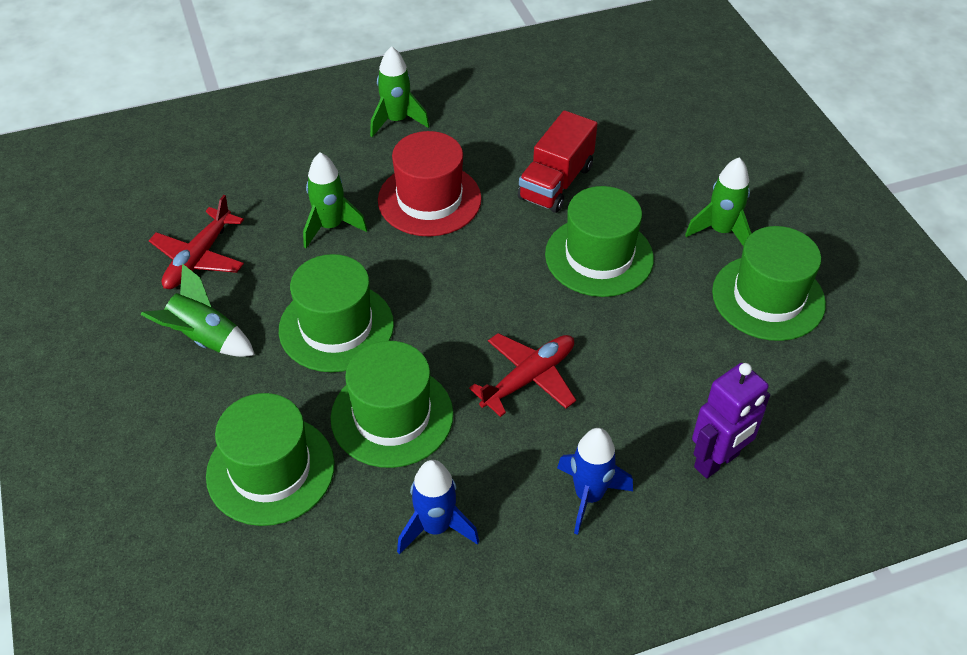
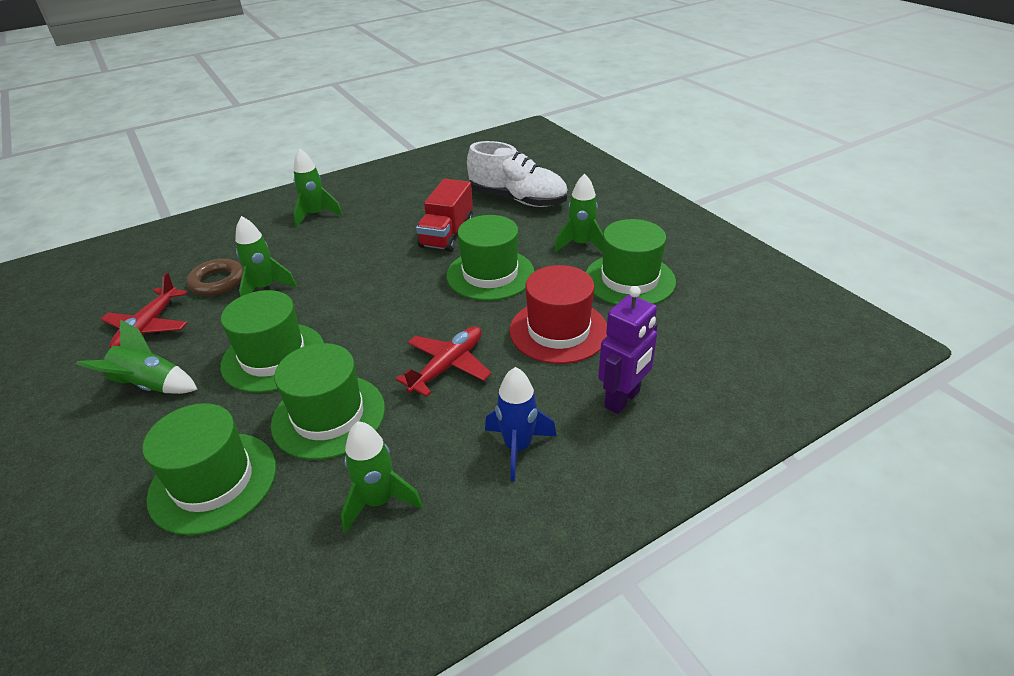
camera: 10 degrees left, 10 degrees down
red hat [378,131,482,236] -> red hat moved to [509,265,607,364]
blue rocket [397,460,479,555] -> green rocket [341,421,423,533]
none -> brown ring [187,259,244,296]
none -> white shoe [467,141,568,207]

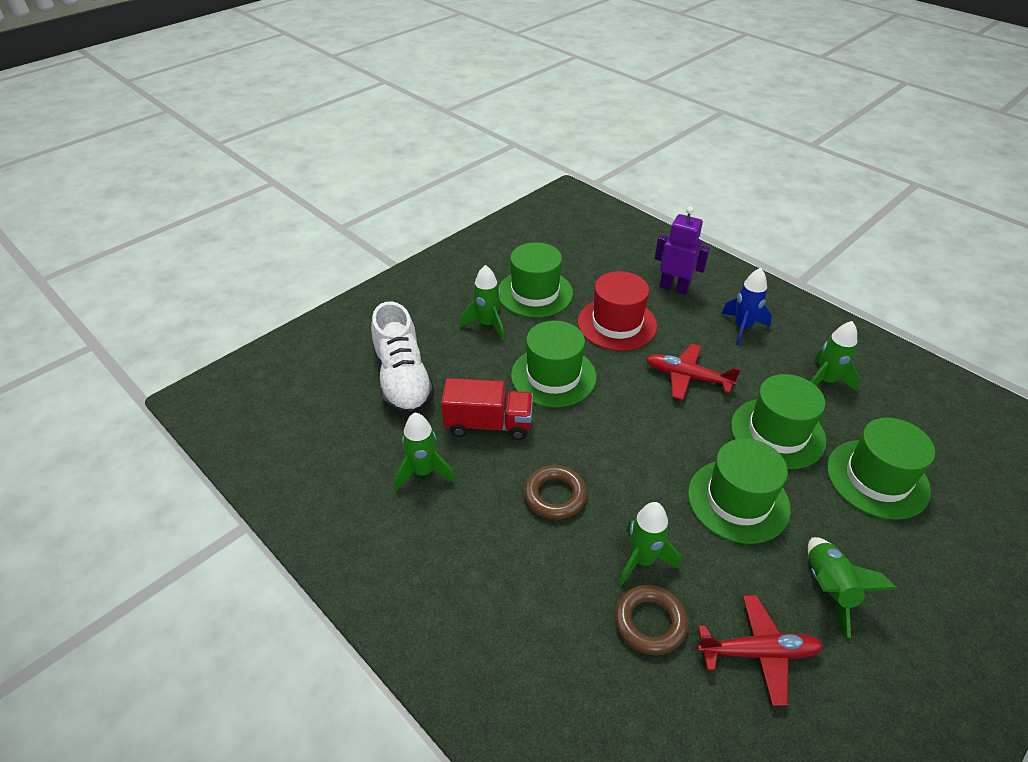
camera: 105 degrees left, 5 degrees up
green rocket [294,149,343,227] -> green rocket moved to [395,413,455,491]
white shoe [467,141,568,207] -> white shoe turned 150 degrees clockwise [371,301,435,416]
none -> brown ring [524,465,587,520]

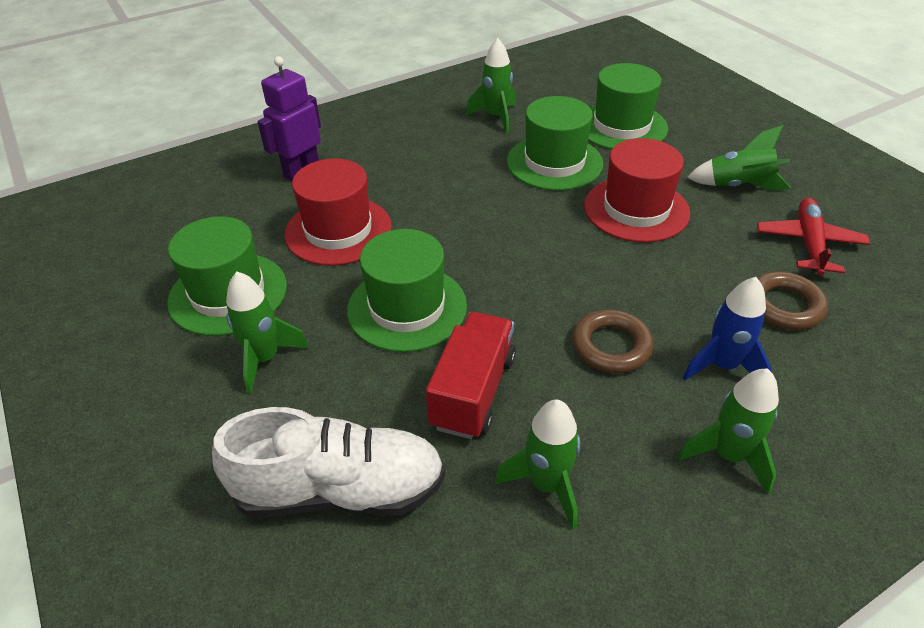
camera: 75 degrees left, 0 degrees up
green rocket [619,502,681,586] -> green rocket moved to [678,368,779,494]
red plane [646,344,741,400] -> none
green hat [688,438,791,544] -> red hat [584,138,690,243]
blue rocket [721,268,772,345] -> blue rocket moved to [683,277,772,381]

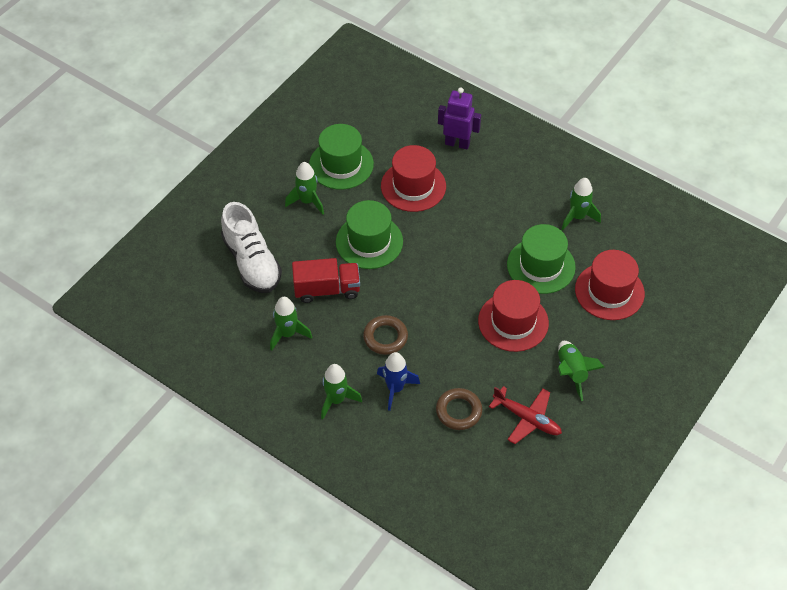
camera: 65 degrees right, 10 degrees up
green hat [588,63,668,150] -> red hat [575,250,645,320]
red plane [757,198,870,275] -> red plane turned 45 degrees clockwise [489,386,562,444]

